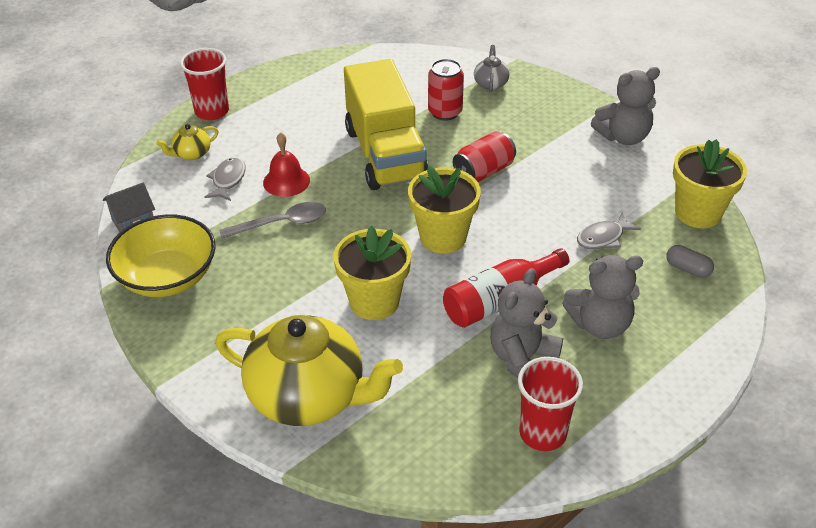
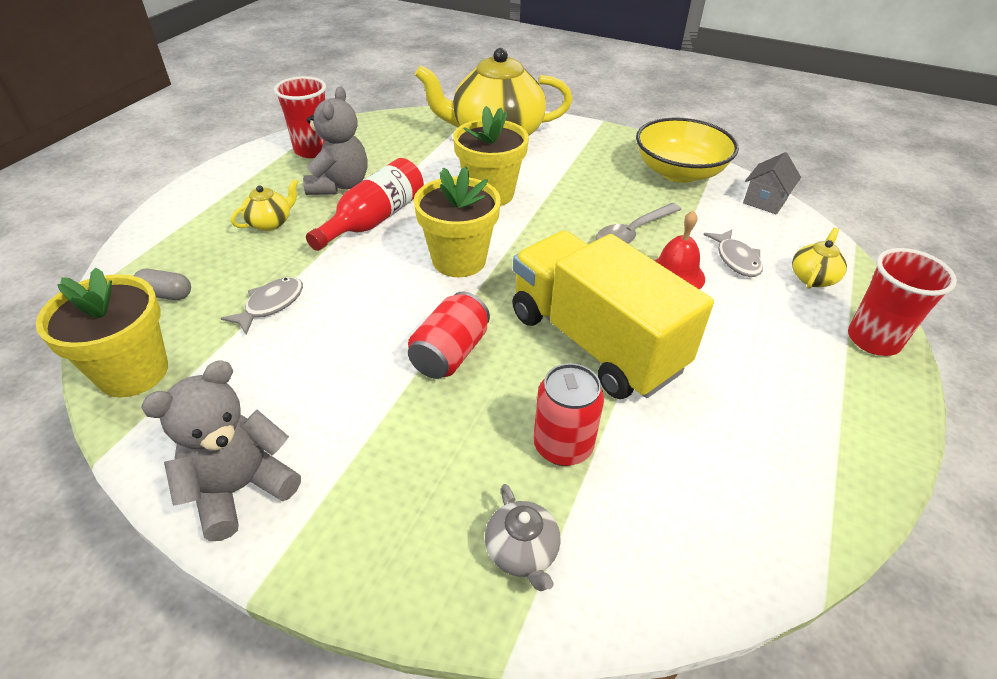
camera: 155 degrees right, 0 degrees up
grey teddy bear [562,255,643,339] -> yellow teapot [231,179,299,231]

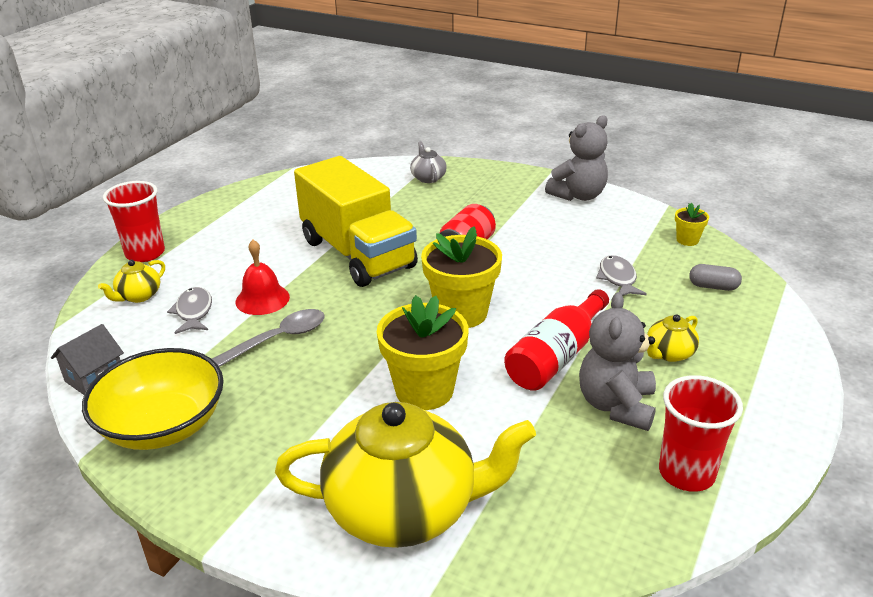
camera: 175 degrees left, 10 degrees down
yellow flower pot [36,267,168,398] -> yellow flower pot [675,203,709,246], size x0.47
grey fish [221,277,303,335] -> grey fish turned 135 degrees clockwise [596,255,647,296]
red can [533,363,604,466] -> none

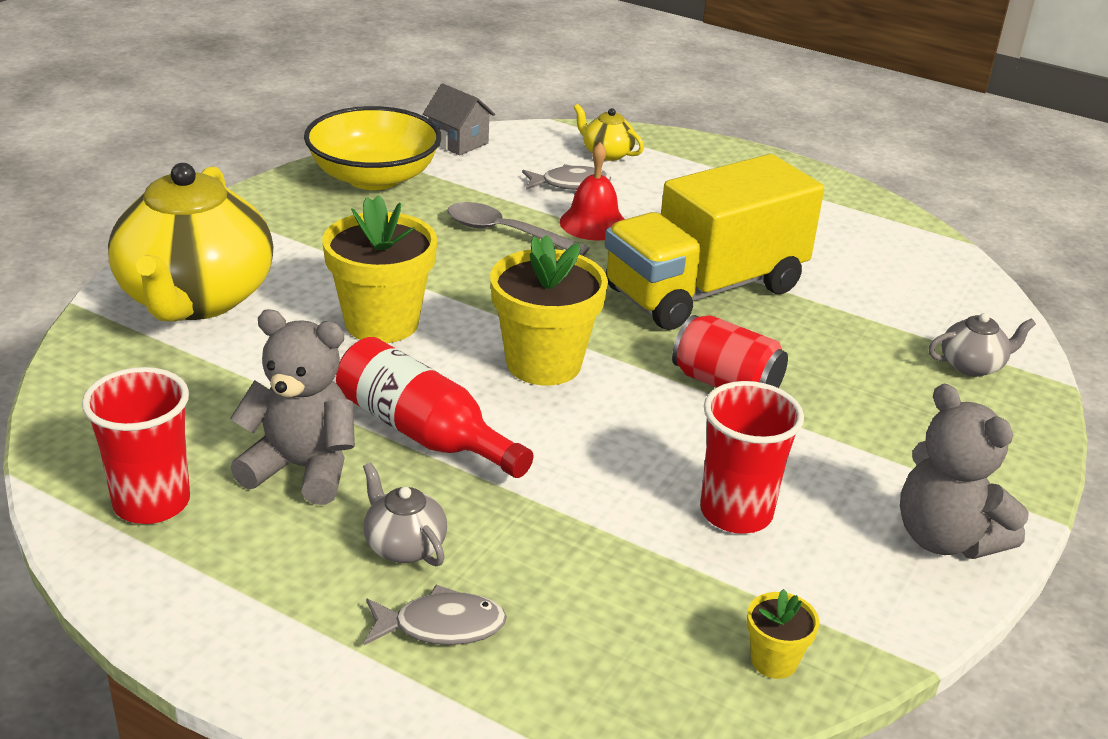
camera: 90 degrees right, 0 degrees up
red cup [103,181,165,262] -> red cup moved to [700,381,804,534]
grey spoon [212,309,325,367] -> grey spoon turned 150 degrees clockwise [447,202,590,256]
grey fish [596,255,647,296] -> grey fish moved to [364,584,507,645]
yellow teapot [647,314,699,362] -> grey teapot [363,462,447,566]
grey capsule [689,264,742,291] -> none

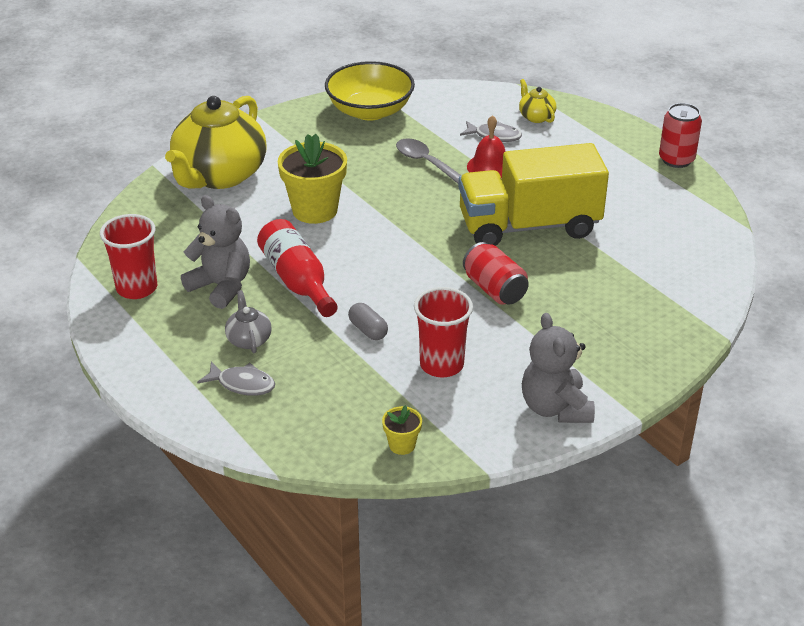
camera: 25 degrees right, 5 degrees up
grey house [423,83,495,156] -> none
yellow flower pot [490,235,608,385] -> none
grey teapot [928,313,1036,377] -> none
none -> grey capsule [348,303,388,340]
none -> red can [659,103,702,168]

